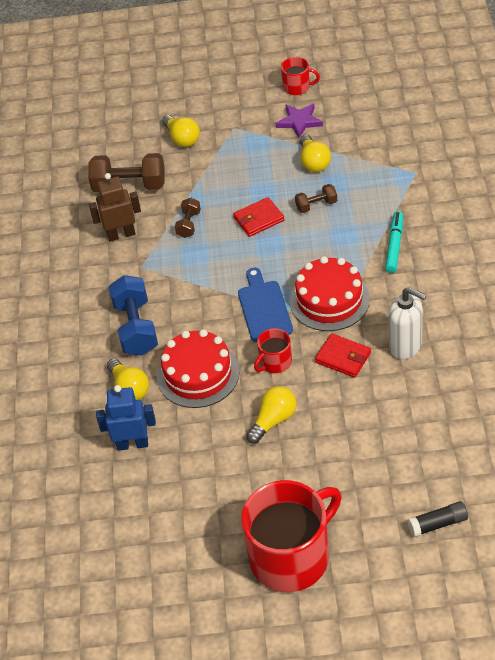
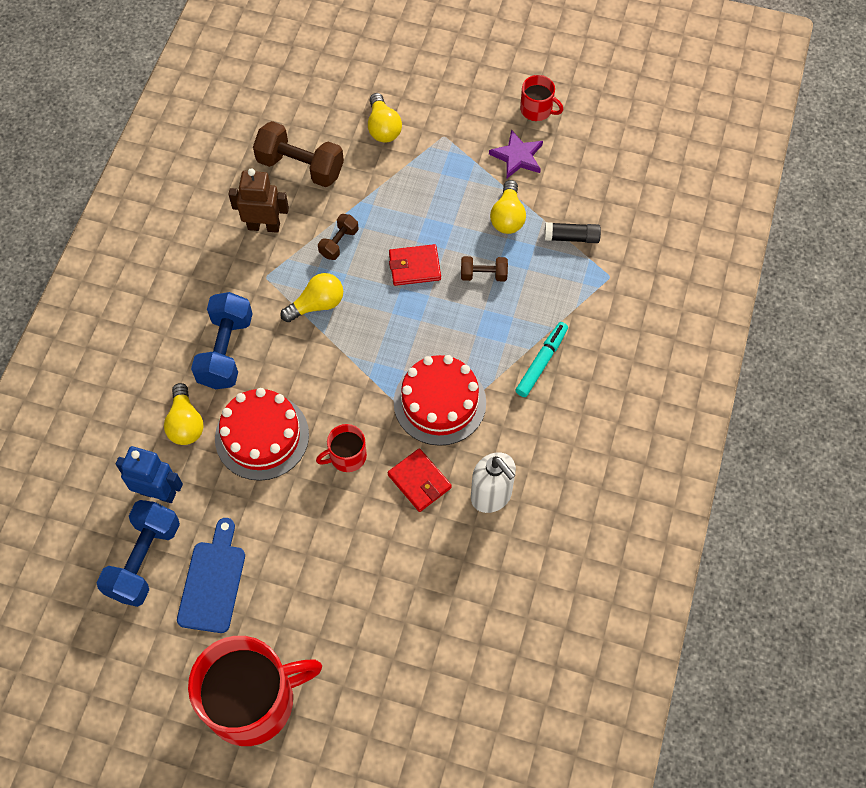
camera: 15 degrees right, 15 degrees up
blue cutting board [238,268,293,342] -> blue cutting board moved to [177,518,245,633]
yellow light bulb [246,386,296,444] -> yellow light bulb moved to [281,273,343,322]
black glue stick [408,501,468,537] -> black glue stick moved to [545,222,601,243]
none -> blue dumbbell [96,500,180,607]

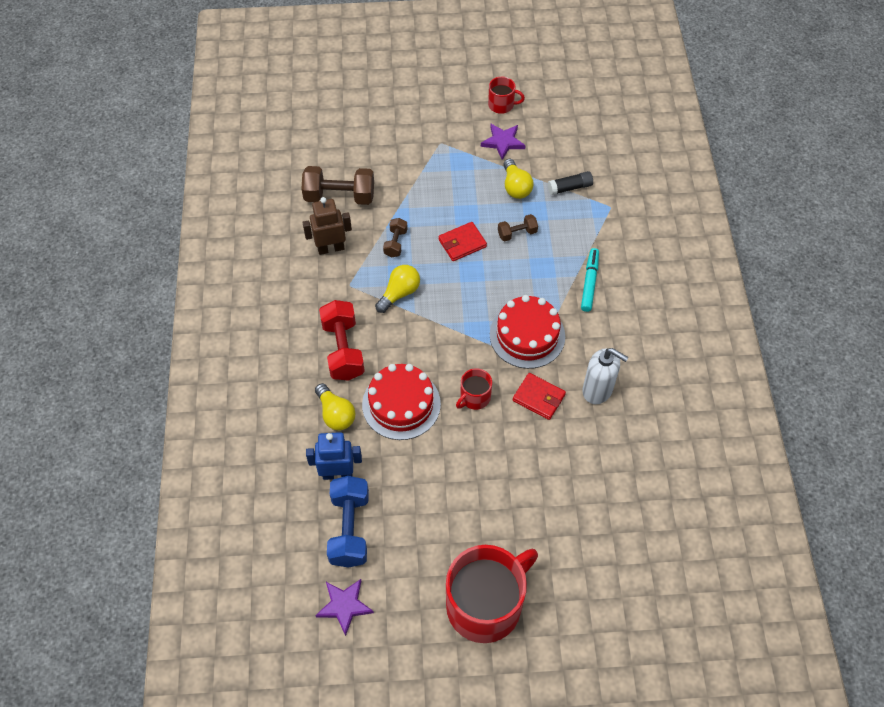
camera: 20 degrees left, 5 degrees down
blue cutting board [177,518,245,633] -> none
blue dumbbell [191,292,253,389] -> red dumbbell [319,300,365,381]
yellow light bulb [368,93,402,143] -> none
none -> purple star [315,579,374,636]

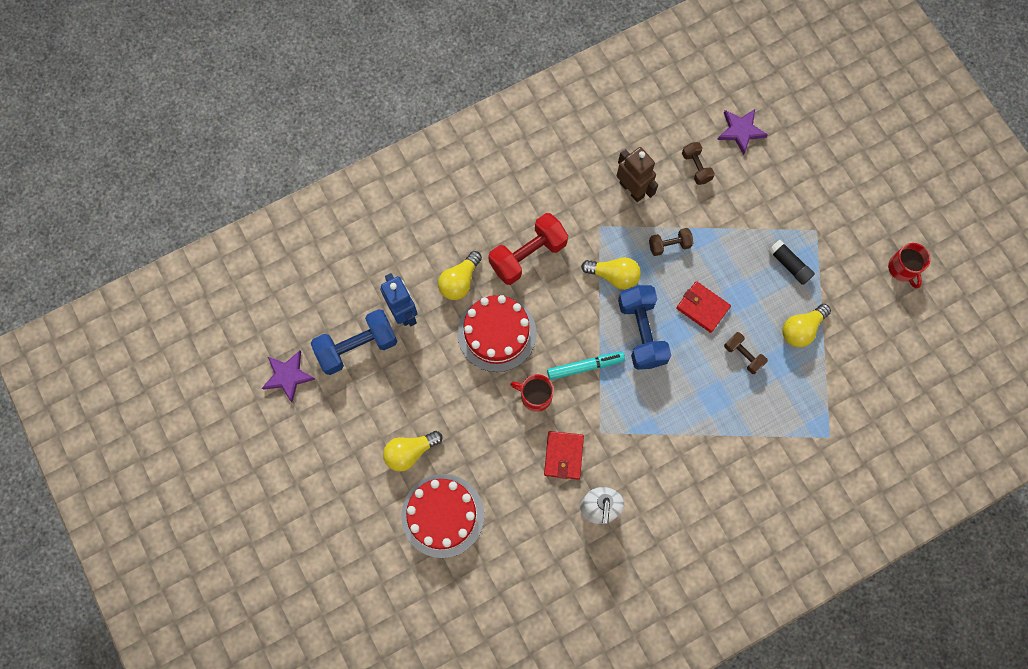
camera: 65 degrees right, 15 degrees up
brown dumbbell [302,166,374,205] -> brown dumbbell [682,142,715,185], size x0.53
red mug [446,545,538,643] -> none
purple star [481,124,526,160] -> purple star moved to [717,109,768,155]
red cake [490,295,565,369] -> red cake moved to [401,474,484,558]
black glue stick [548,171,593,195] -> black glue stick moved to [768,240,815,285]
turquoise marker [581,248,599,312] -> turquoise marker moved to [547,352,625,380]
none -> yellow light bulb [383,431,443,472]
none -> blue dumbbell [618,285,671,370]

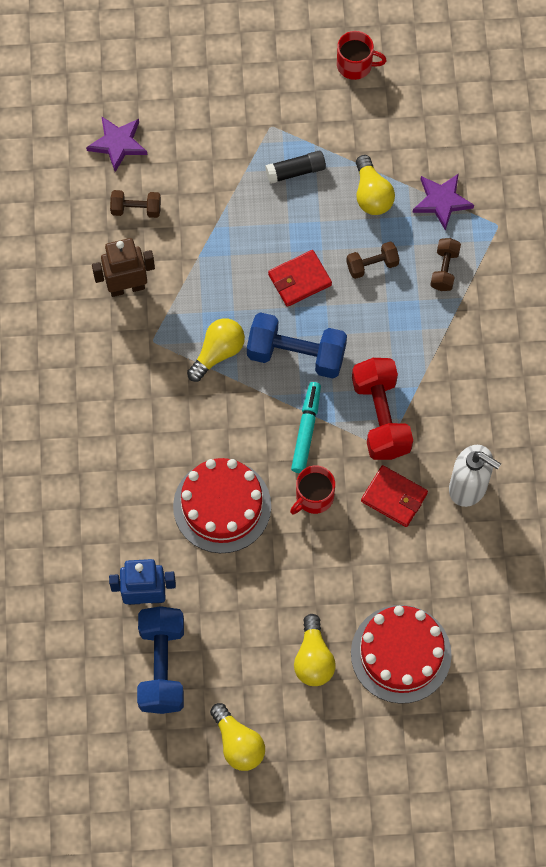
camera: 65 degrees left, 5 degrees down
purple star [262,350,315,402] -> purple star moved to [412,173,474,231]
yellow light bulb [438,251,482,300] -> yellow light bulb moved to [210,703,265,771]
red dumbbell [488,213,568,285] -> red dumbbell moved to [352,358,413,460]
brown dumbbell [649,228,693,256] -> brown dumbbell moved to [430,238,461,291]

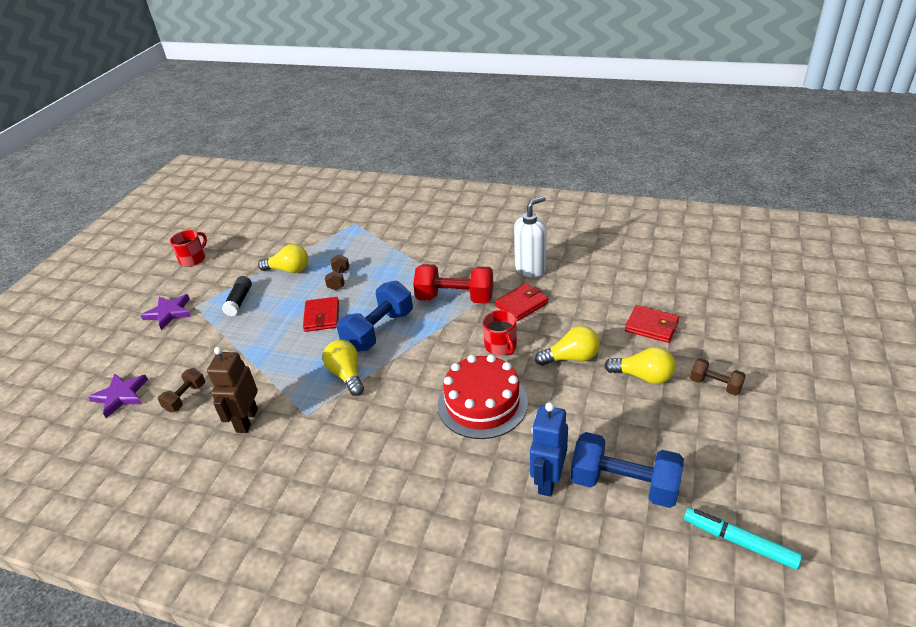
camera: 65 degrees left, 30 degrees down
yellow light bulb [210,703,265,771] -> yellow light bulb moved to [535,326,600,366]
turquoise marker [291,382,321,473] -> turquoise marker moved to [684,508,802,569]
red cake [351,605,452,704] -> red wallet [625,305,679,343]
purple star [412,173,474,231] -> purple star moved to [140,294,191,330]
brown dumbbell [430,238,461,291] -> brown dumbbell moved to [690,358,746,396]

